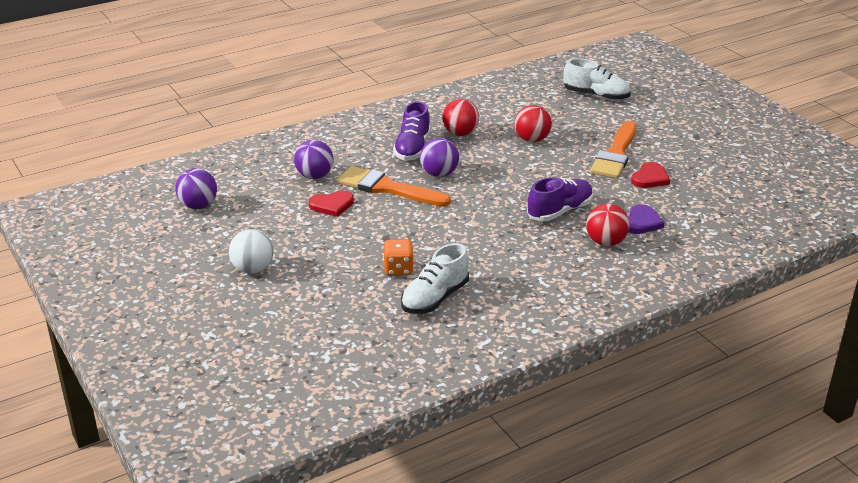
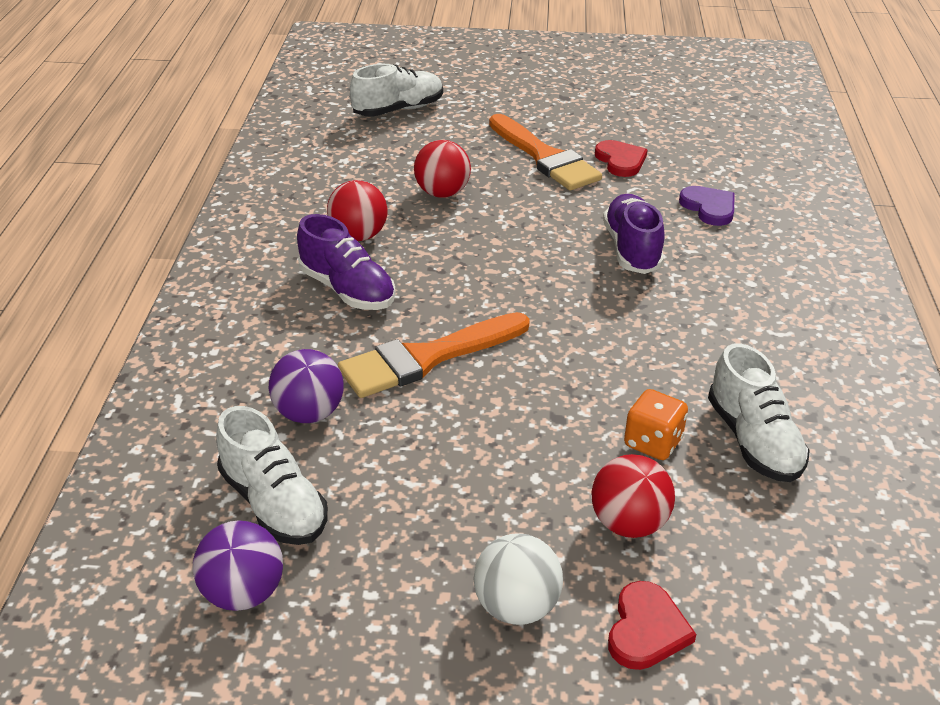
camera: 55 degrees left, 5 degrees up
red heart [309,190,354,217] -> red heart moved to [608,581,696,670]
purple ball [420,138,459,177] -> none
red ball [586,203,630,246] -> red ball moved to [591,454,675,538]
none -> white shoe [216,406,328,545]

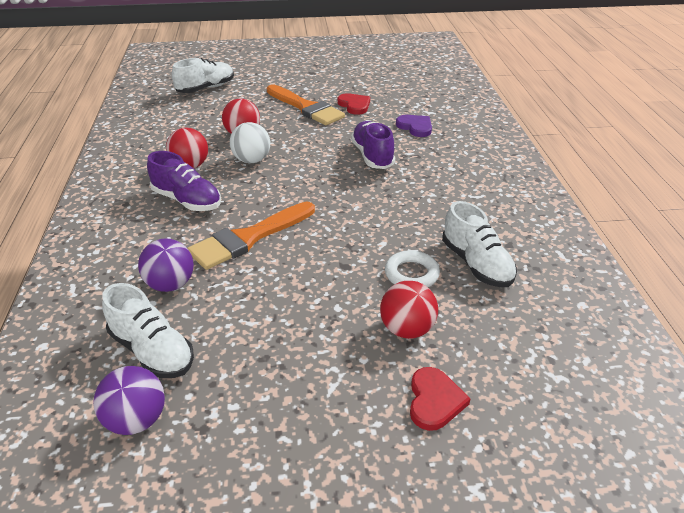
camera: 10 degrees left, 0 degrees up
white ball [473,533,563,625] -> white ball moved to [230,122,270,163]
orange dice [624,389,688,460] -> white ring [385,250,440,287]

